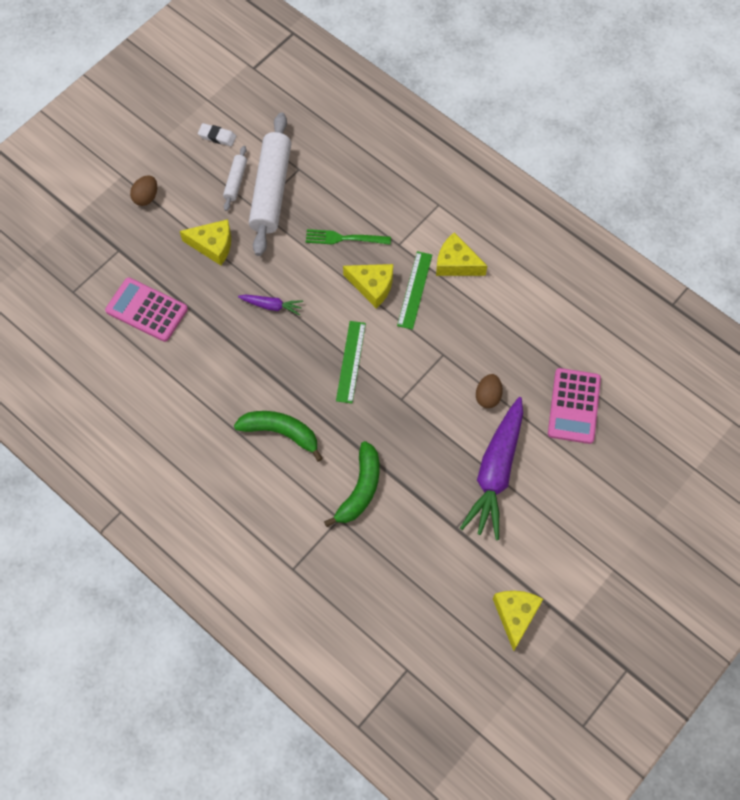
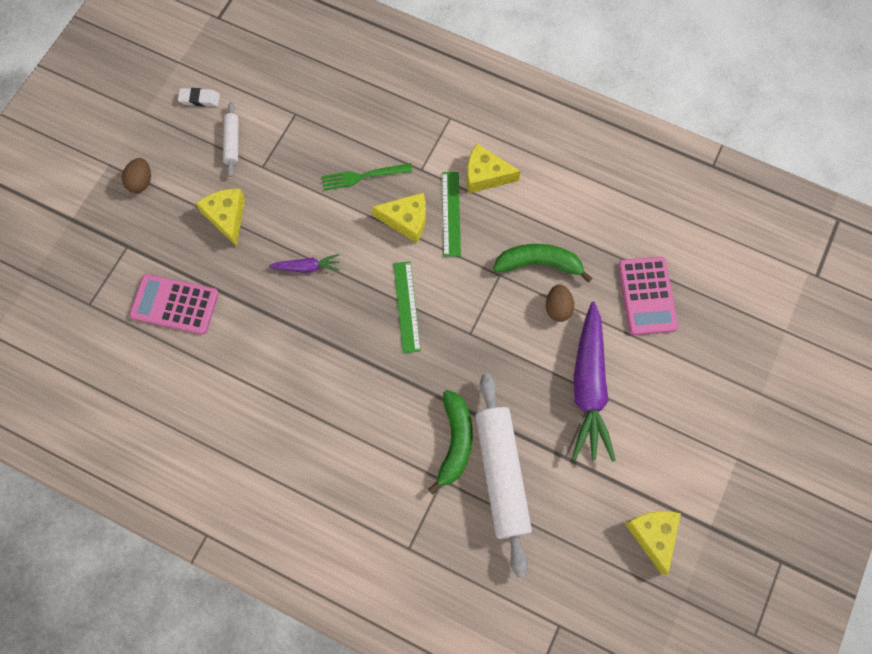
camera: 15 degrees left, 5 degrees up
yellow cheese [180,219,231,265] -> yellow cheese turned 105 degrees counterclockwise [196,189,245,247]
green banana [234,411,323,462] -> green banana moved to [493,244,592,283]
white rolling pin [249,113,291,256] -> white rolling pin moved to [475,373,532,578]

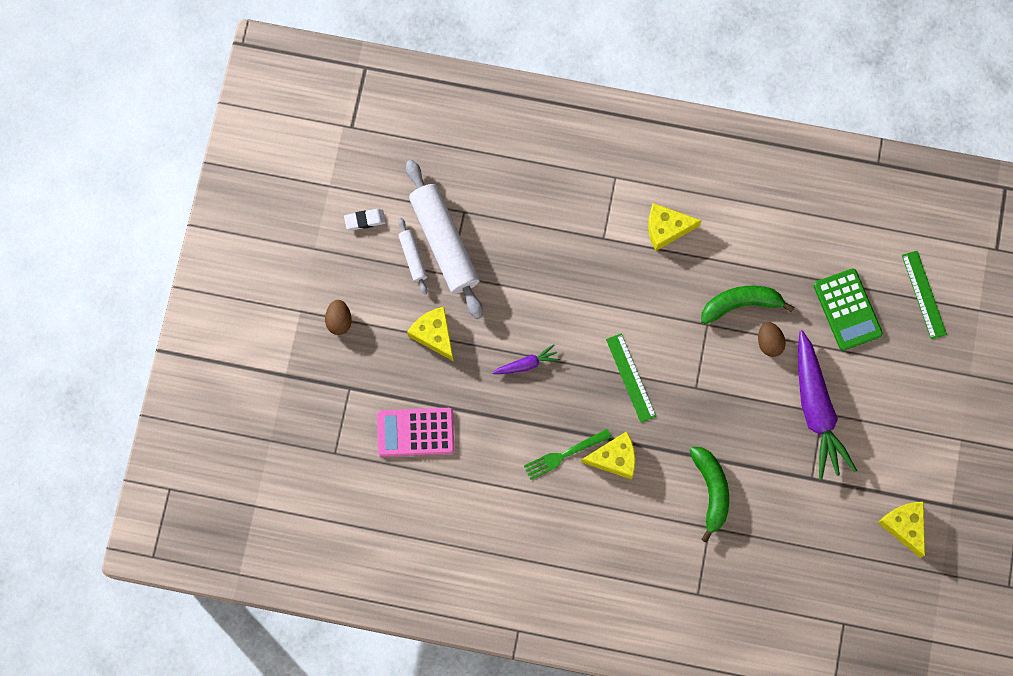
camera: 15 degrees left, 5 degrees up
green fork [321,163,413,191] -> green fork moved to [524,429,612,480]
yellow cheese [372,193,426,243] -> yellow cheese moved to [581,431,635,479]
green ruler [442,172,461,257] -> green ruler moved to [902,251,947,339]
white rolling pin [475,373,532,578] -> white rolling pin moved to [406,160,483,319]
pink calculator [618,257,678,335] -> green calculator [814,268,883,351]

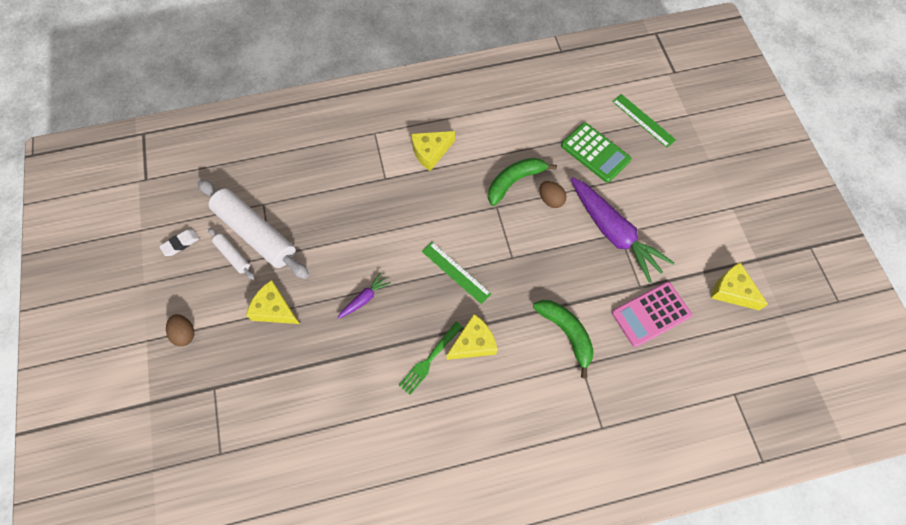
camera: 25 degrees left, 10 degrees down
pink calculator [377,408,454,457] -> pink calculator moved to [612,282,692,347]

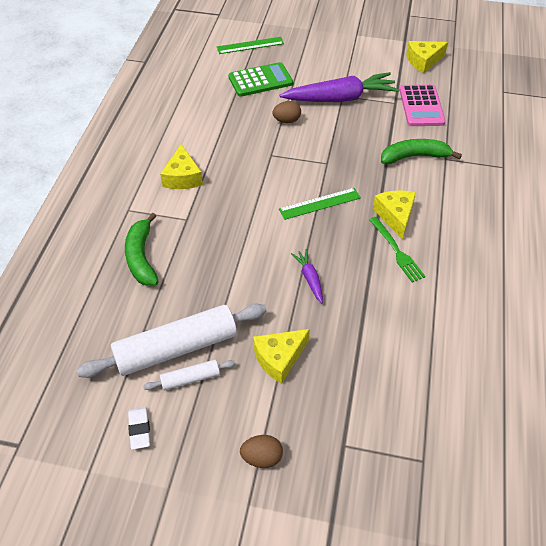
camera: 65 degrees left, 15 degrees down
green banana [488,158,557,206] -> green banana moved to [125,213,159,286]

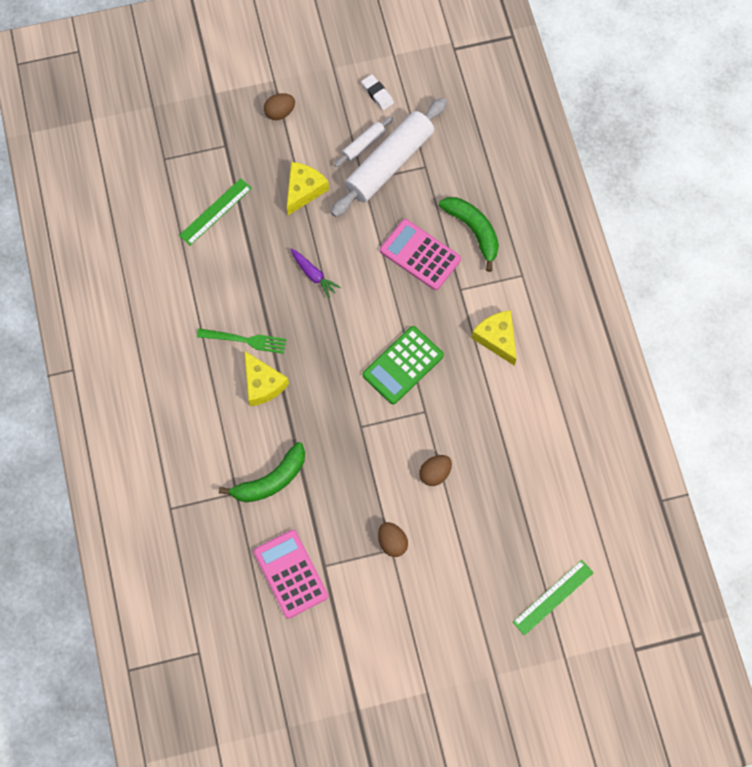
camera: 155 degrees right, 20 degrees up
green calculator [228,62,293,97] -> green calculator moved to [363,326,444,404]
green ruler [279,188,361,220] -> green ruler moved to [179,178,252,246]
purple carrot [280,72,399,102] -> brown egg [378,522,408,557]
green fork [369,217,426,282] -> green fork turned 150 degrees clockwise [197,328,287,354]
yellow cheese [406,41,448,73] -> none
none -> pink calculator [380,219,461,290]

